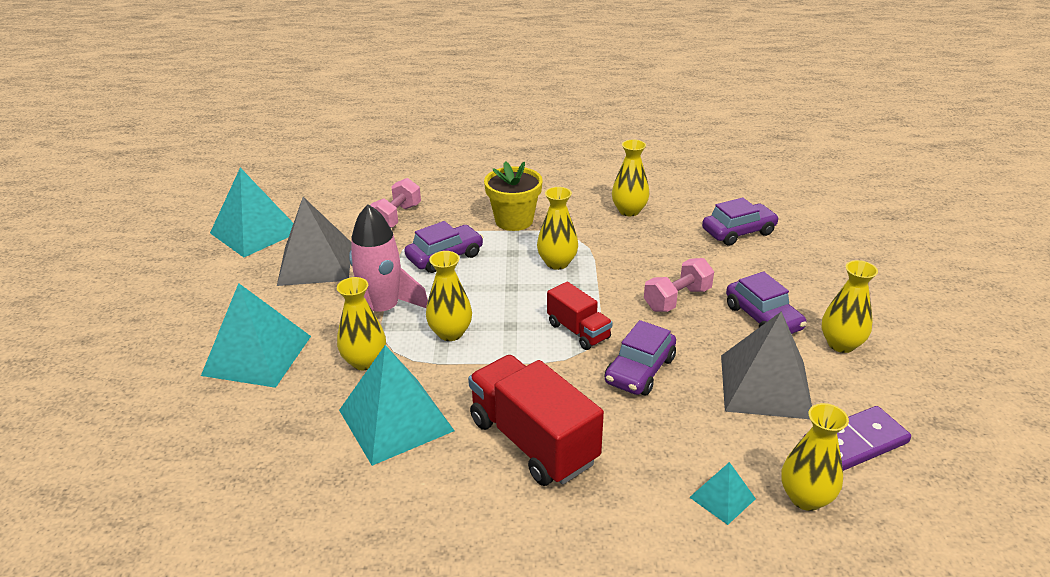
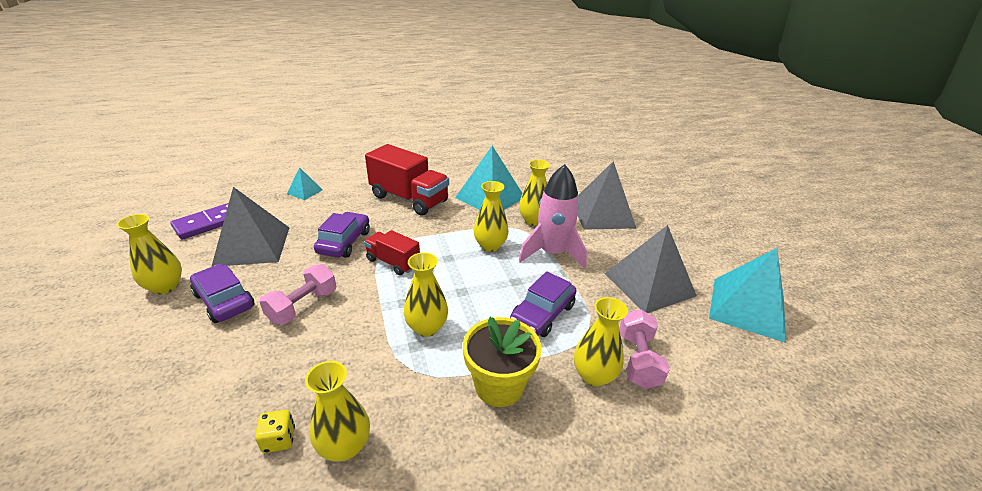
camera: 160 degrees right, 0 degrees up
turquoise pyramid [201,283,311,388] -> grey pyramid [577,161,636,230]
purple car [702,198,779,246] -> none
yellow vase [781,403,849,511] -> yellow vase moved to [574,297,628,387]
none -> yellow dice [255,410,295,453]

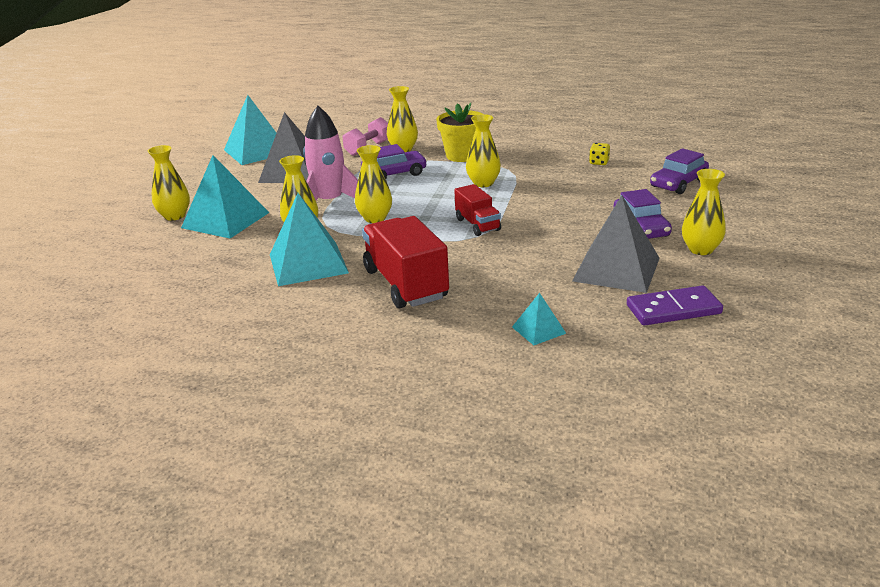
camera: 145 degrees left, 5 degrees down
pink dumbbell [259,264,336,324] -> none
yellow vase [305,361,370,462] -> yellow vase moved to [148,145,190,221]
purple car [314,212,370,258] -> purple car moved to [650,148,709,194]
grey pyramid [577,161,636,230] -> turquoise pyramid [181,155,269,239]

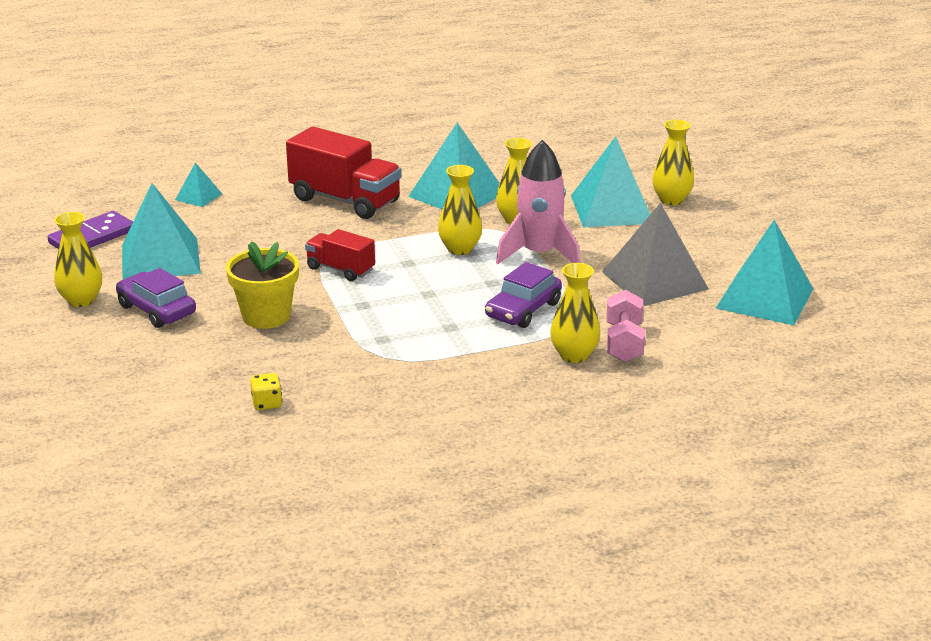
camera: 145 degrees right, 0 degrees up
yellow flower pot [436,103,482,162] -> yellow flower pot moved to [226,241,299,329]
yellow vase [466,114,501,187] -> none
grey pyramid [572,195,660,293] -> turquoise pyramid [122,183,201,280]
purple car [650,148,709,194] -> none

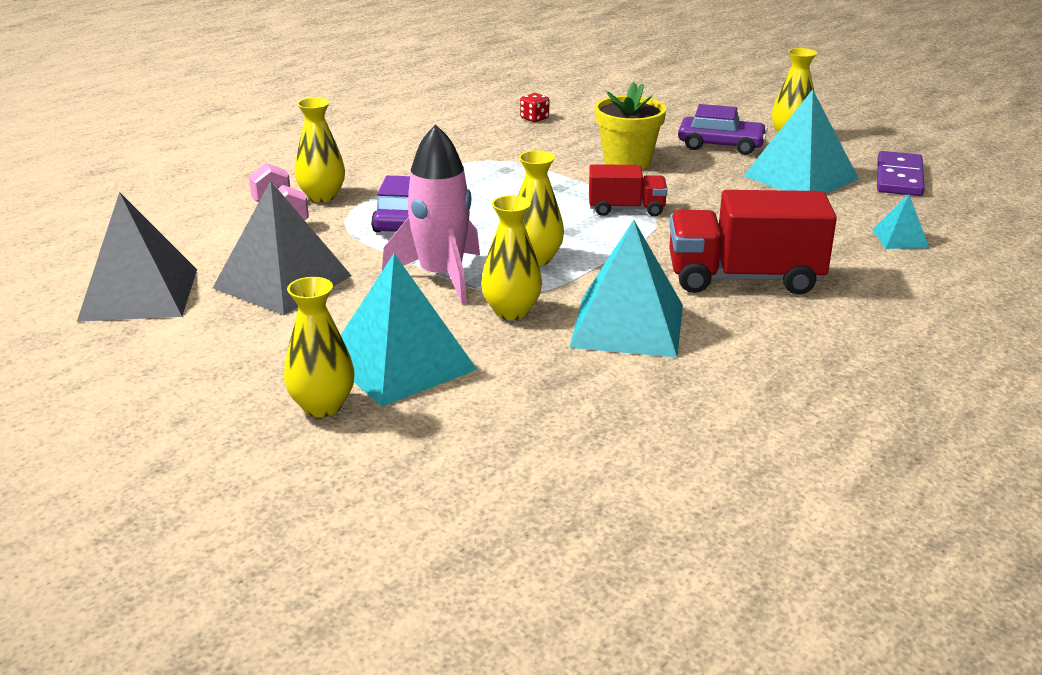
camera: 150 degrees right, 0 degrees up
yellow dice [250,373,282,410] -> red dice [520,93,549,122]
turquoise pyramid [716,220,813,325] -> grey pyramid [77,192,197,322]

